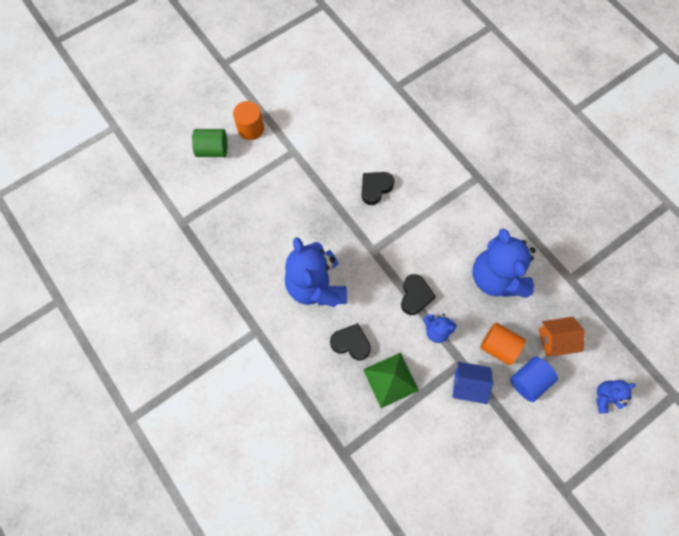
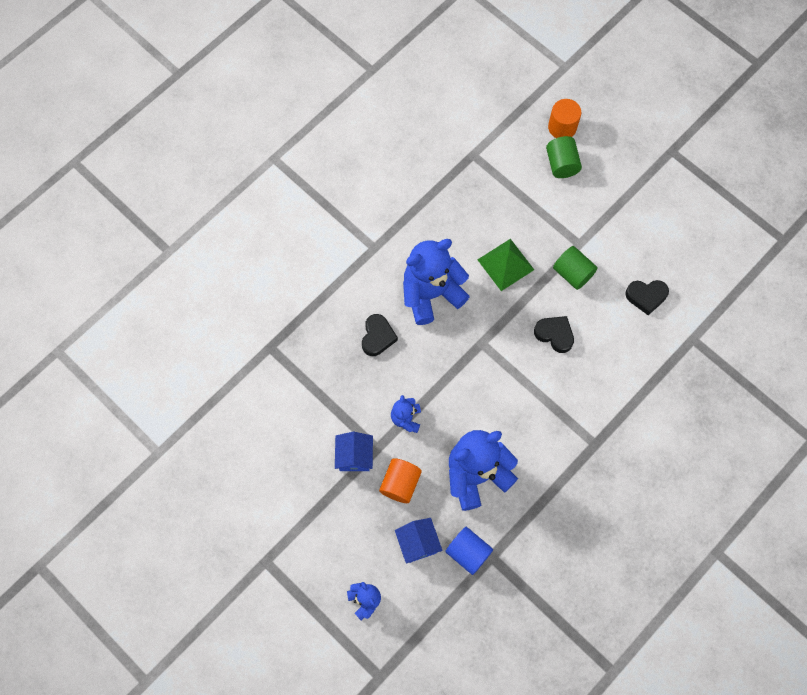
camera: 80 degrees right, 0 degrees up
orange cylinder [233,101,264,140] -> orange cylinder moved to [548,99,581,138]
green pyramid [363,352,419,408] -> green pyramid moved to [477,239,534,291]
black heart [401,274,436,315] -> black heart moved to [625,280,669,315]
blue cylinder [510,356,558,402] -> blue cylinder moved to [445,527,493,575]
orange house [539,317,585,357] -> blue house [395,518,443,563]
none -> green cylinder [553,246,598,290]

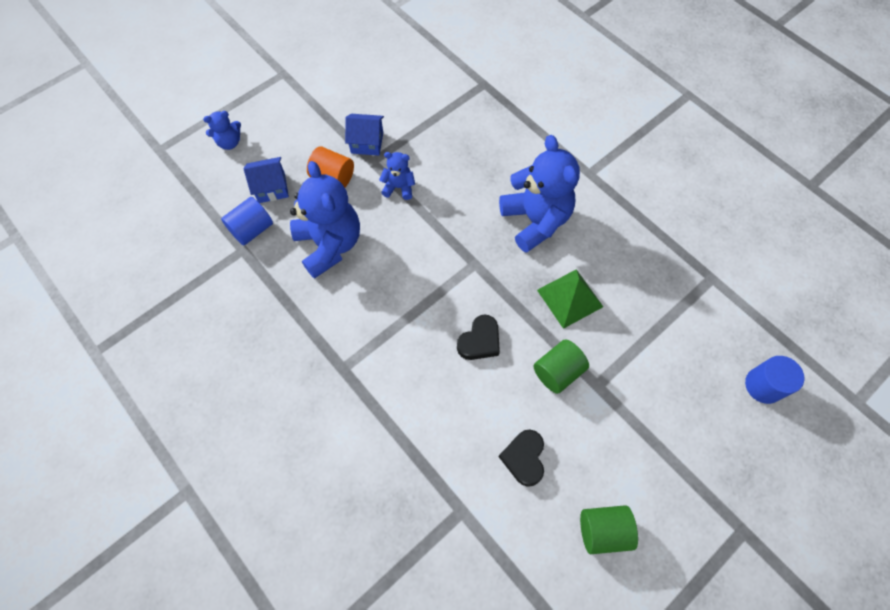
camera: 95 degrees right, 5 degrees down
black heart [362,314,398,356] -> none
green cylinder [546,136,582,178] -> green cylinder moved to [580,505,638,554]
orange cylinder [548,99,581,138] -> blue cylinder [745,356,804,404]

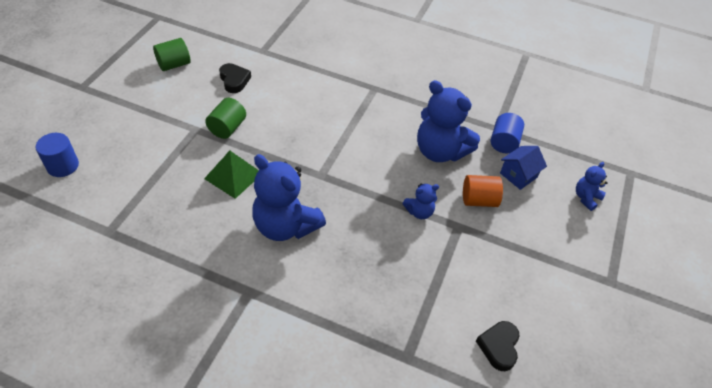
camera: 150 degrees right, 15 degrees down
blue house [345,114,384,156] -> none
black heart [457,315,500,360] -> black heart moved to [476,321,520,371]

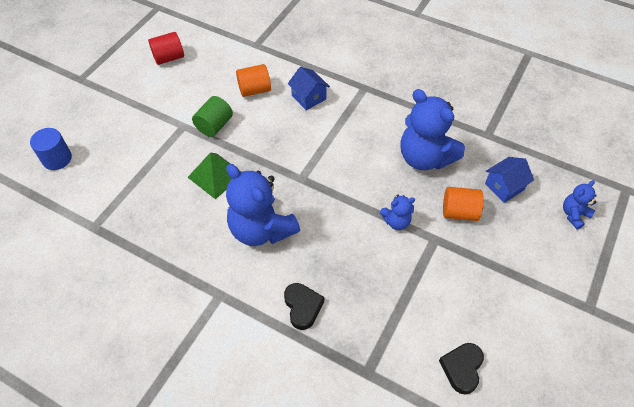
camera: 10 degrees right, 5 degrees up
green cylinder [153,38,191,71] -> red cylinder [148,32,184,65]
black heart [219,63,251,93] -> black heart moved to [284,283,324,330]
blue cylinder [491,113,524,153] -> none
none -> orange cylinder [236,64,271,97]
none -> blue house [288,66,330,110]

